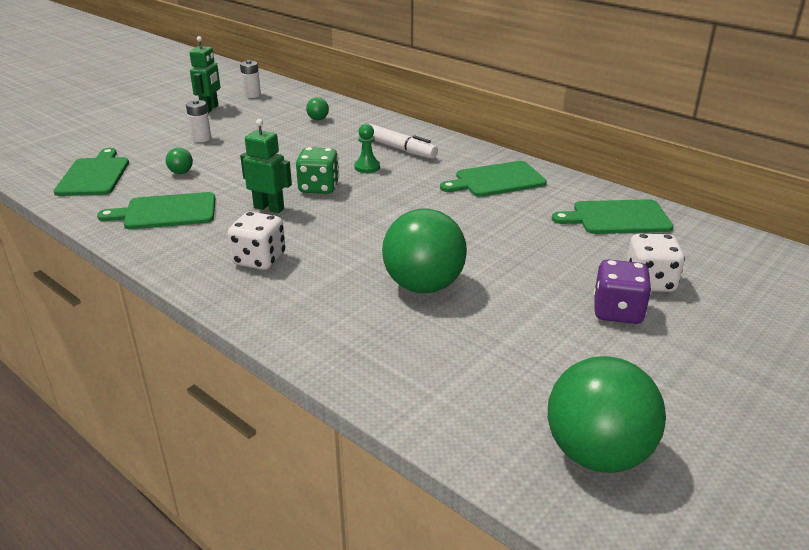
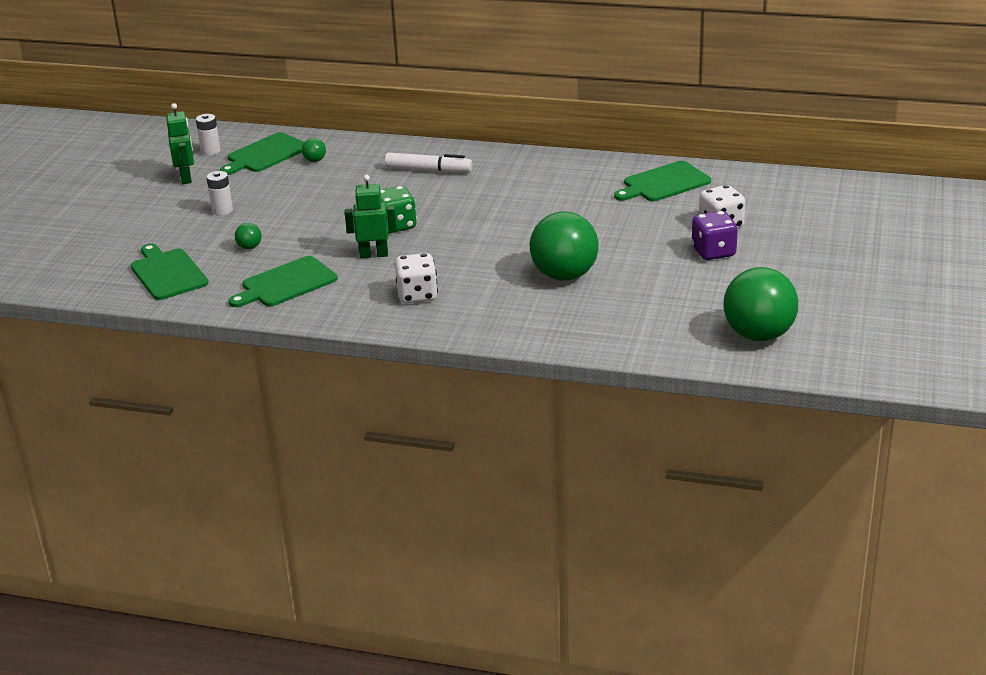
camera: 25 degrees left, 0 degrees up
green pawn [354,124,380,173] -> none
green cutting board [440,161,547,197] -> green cutting board moved to [220,132,304,175]

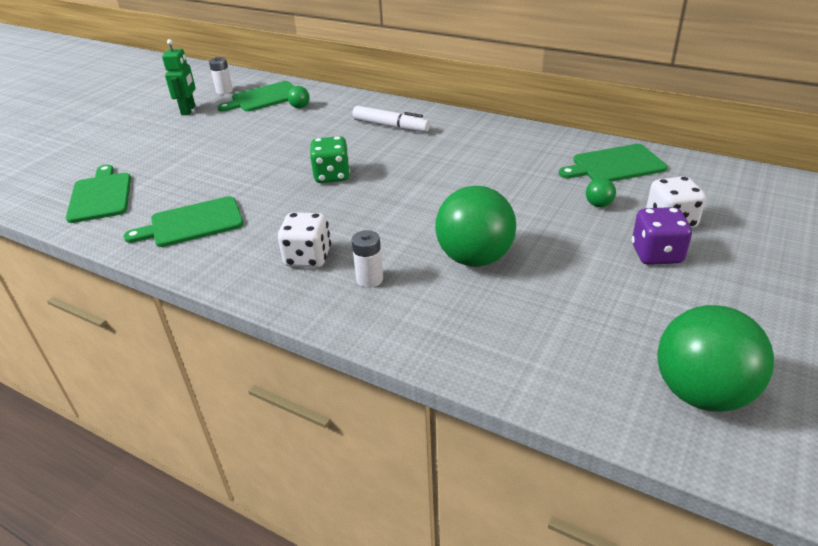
camera: 15 degrees right, 5 degrees up
white battery [206,171,233,216] -> white battery moved to [351,230,383,288]
green ball [235,223,262,249] -> green ball moved to [586,178,616,207]
green robot [345,175,397,258] -> none

